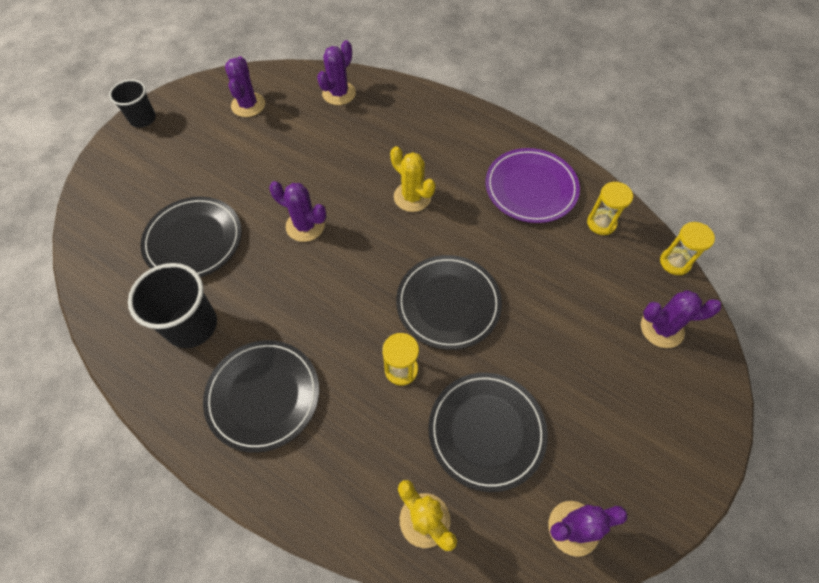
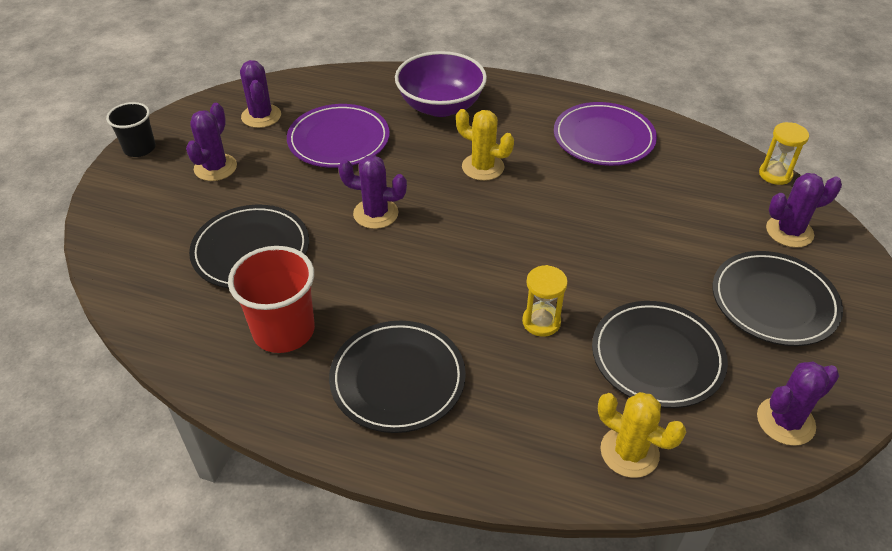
camera: 15 degrees left, 15 degrees down
black cup [128,263,217,348] -> red cup [228,246,315,353]
purple cactus [317,40,356,105] -> purple cactus moved to [186,103,237,181]
black plate [396,255,502,350] -> black plate moved to [712,251,843,346]
yellow hourglass [587,182,633,235] -> none
none -> purple plate [287,104,390,168]
none -> purple bowl [395,51,487,117]

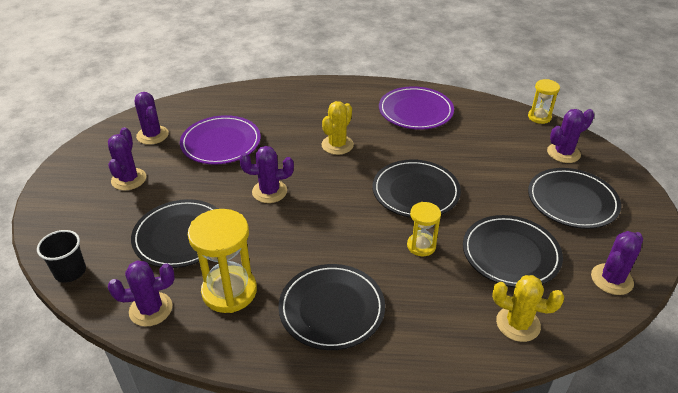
camera: 15 degrees left, 5 degrees down
black cup [106,102,156,157] -> black cup moved to [37,230,86,283]
red cup [228,246,315,353] -> yellow hourglass [188,209,257,313]
purple bowl [395,51,487,117] -> none
yellow cactus [456,109,514,181] -> yellow cactus turned 75 degrees counterclockwise [321,101,354,155]
none -> purple cactus [108,260,175,327]
none -> black plate [373,159,461,218]

